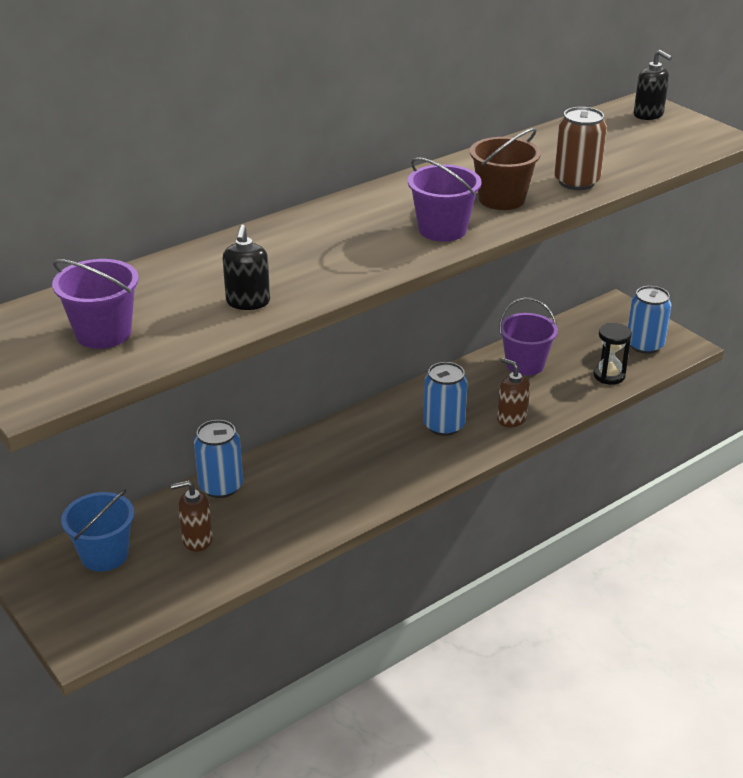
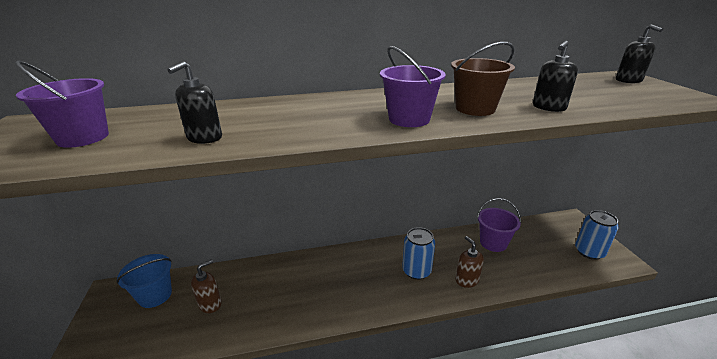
camera: 25 degrees right, 5 degrees down
brown soap dispenser [171,480,213,552] -> brown soap dispenser turned 120 degrees clockwise [191,260,222,313]
blue can [194,420,243,498] -> none
brown can [554,107,607,190] -> black soap dispenser [533,41,578,112]
black hourglass [593,323,632,385] -> none

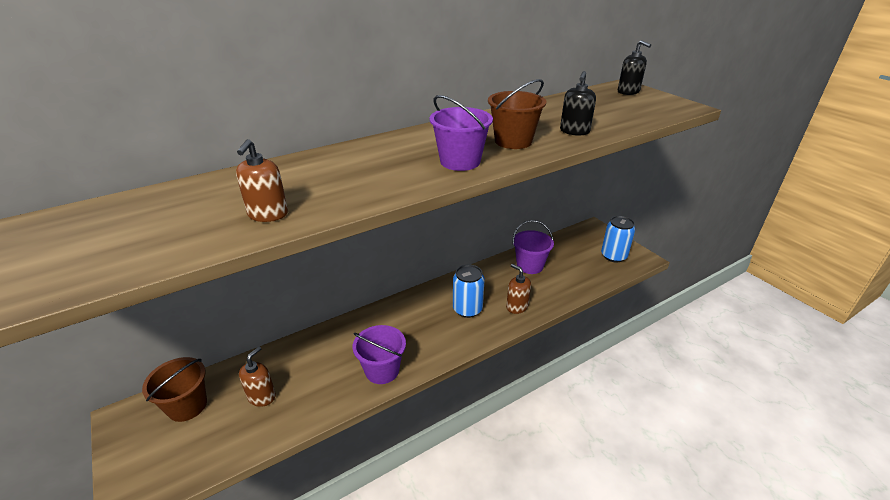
camera: 20 degrees left, 5 degrees up
purple bucket [15,60,109,148] -> purple bucket moved to [353,325,406,384]
blue bucket [116,254,172,308] -> brown bucket [142,357,207,422]
black soap dispenser [167,61,222,144] -> brown soap dispenser [236,139,288,222]

